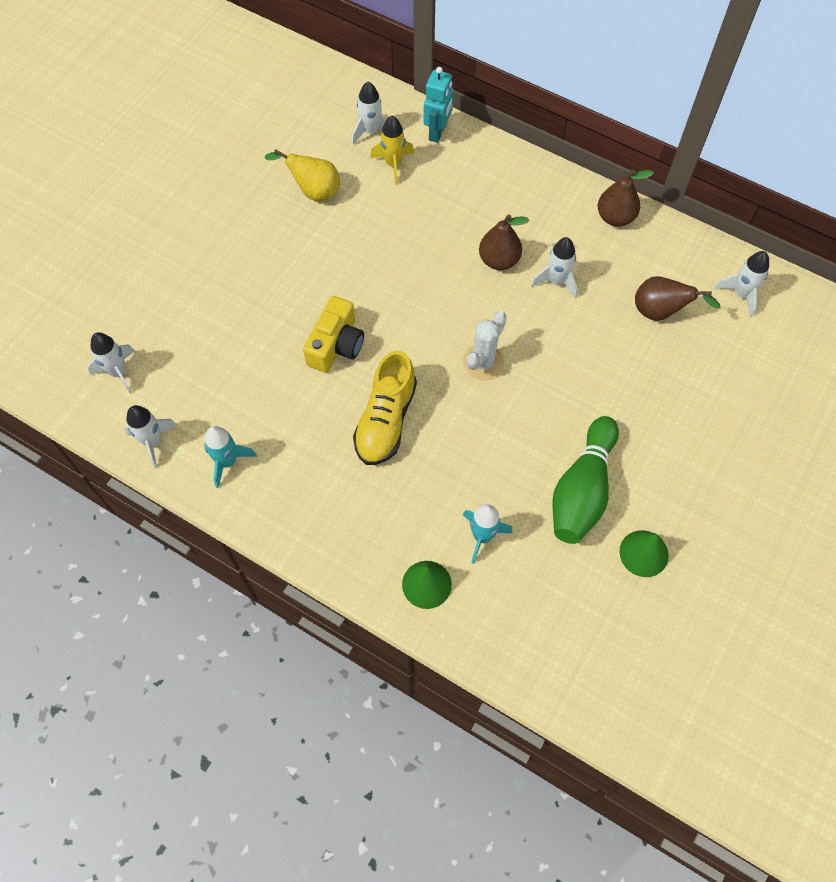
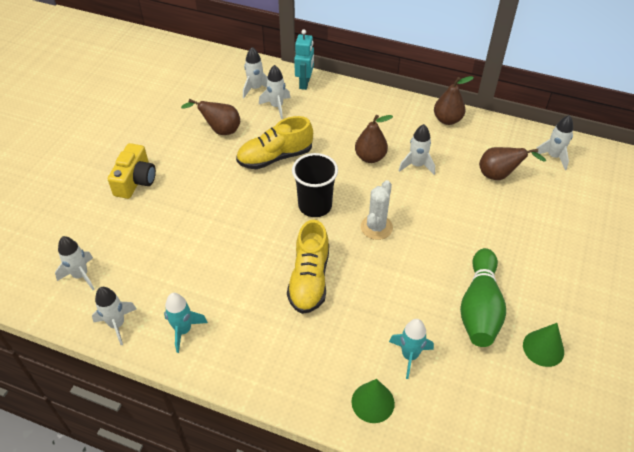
camera: 10 degrees left, 15 degrees down
yellow pear [265,149,340,201] -> brown pear [181,99,240,135]
yellow camera [303,296,364,373] -> yellow camera moved to [108,143,156,199]
yellow rocket [370,116,414,185] -> white rocket [259,65,291,119]
none -> yellow shoe [236,116,313,169]
none -> black cup [292,153,338,217]

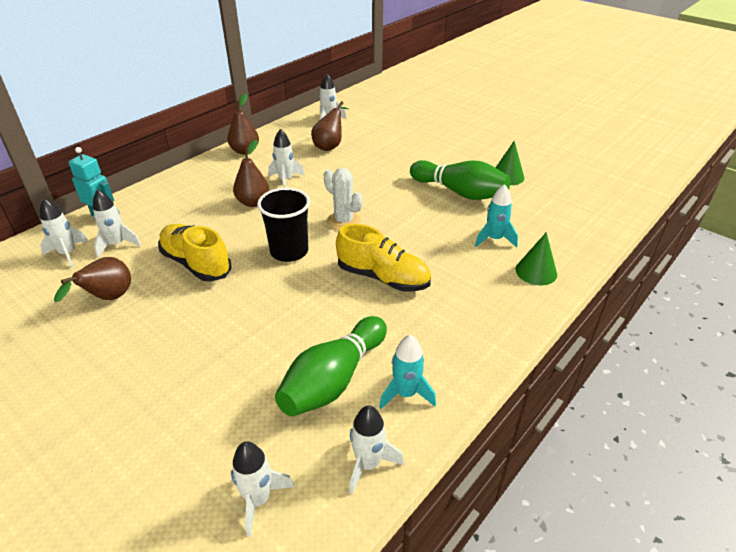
camera: 70 degrees left, 10 degrees down
yellow camera [108,143,156,199] -> none
yellow shoe [236,116,313,169] -> yellow shoe turned 135 degrees clockwise [158,224,232,282]
none -> green bowling pin [275,316,387,416]

